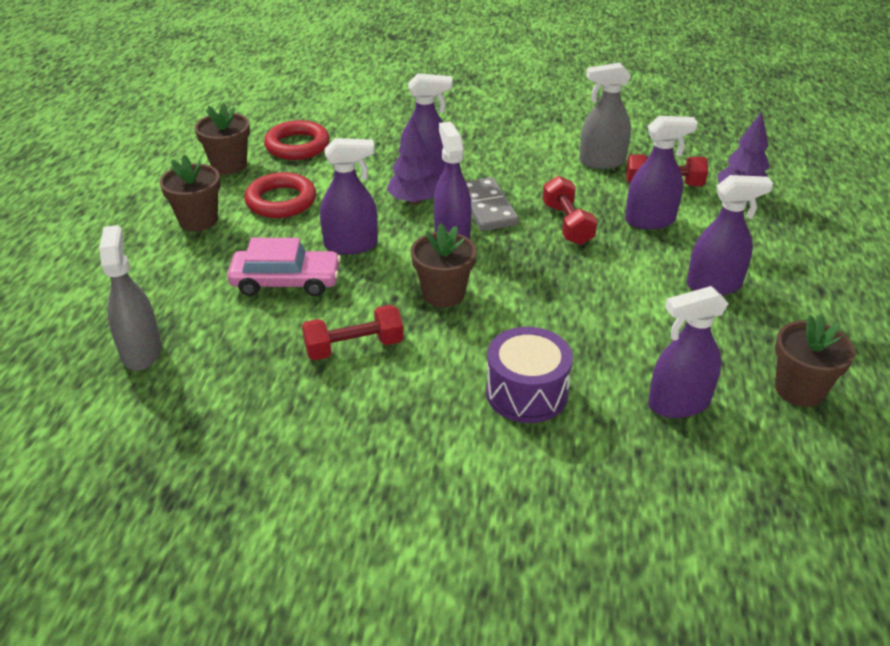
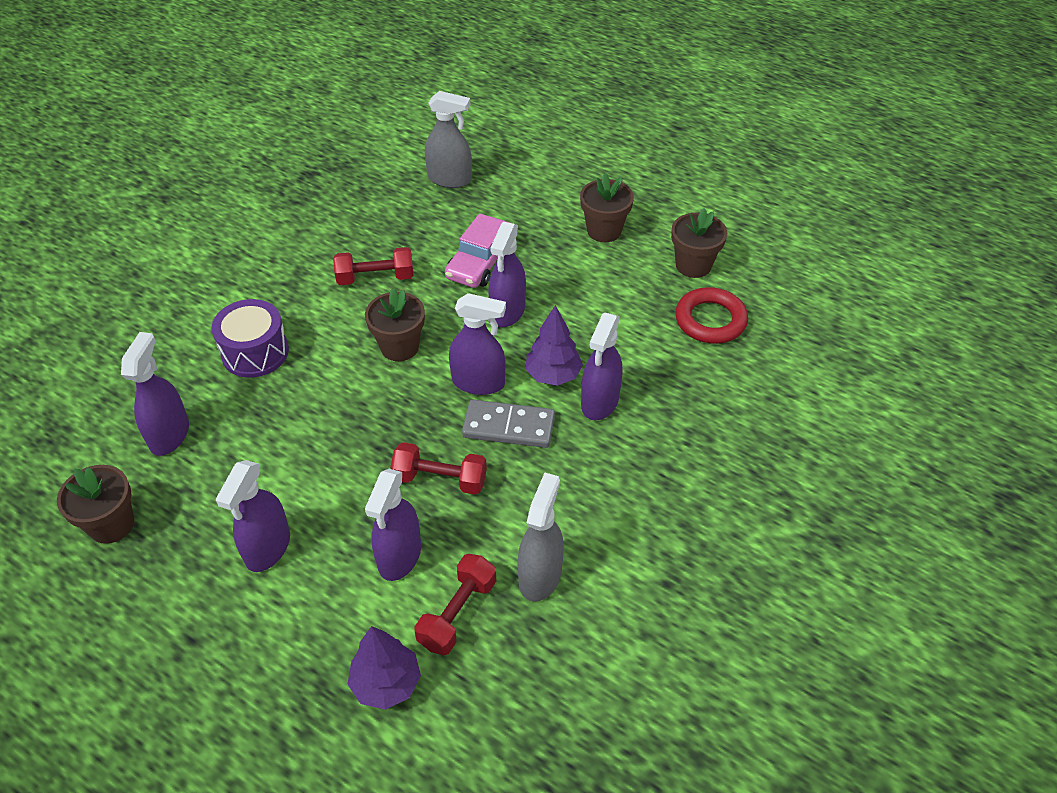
camera: 115 degrees right, 10 degrees up
red ring [244,172,316,218] -> none
red dumbbell [302,305,404,360] -> red dumbbell turned 75 degrees clockwise [333,247,413,285]

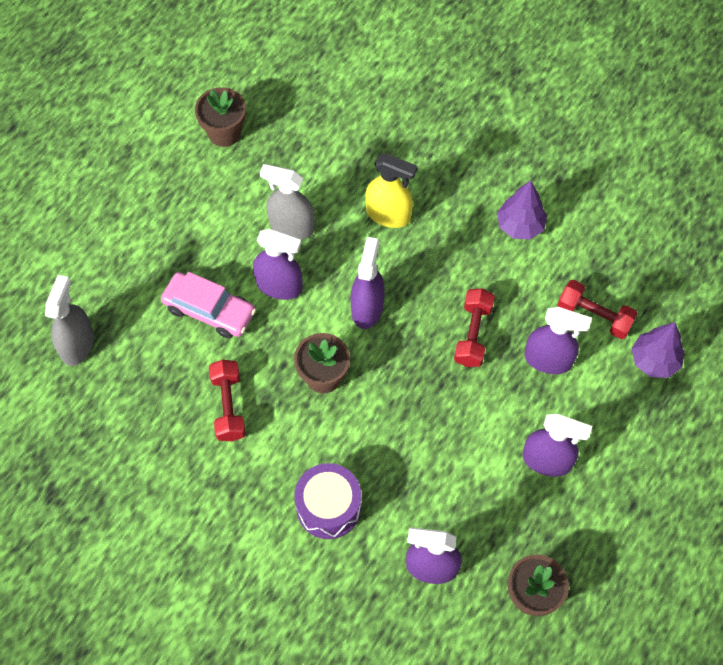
camera: 90 degrees left, 15 degrees up
grey domino [462,400,555,448] -> none
grey spray bottle [517,473,564,602] -> grey spray bottle moved to [260,164,315,239]
purple tree [525,305,583,386] -> purple tree moved to [497,181,547,240]
brown flower pot [580,173,634,242] -> none
purple spray bottle [581,313,622,420] -> yellow spray bottle [365,154,418,228]
red ring [675,287,748,344] -> none

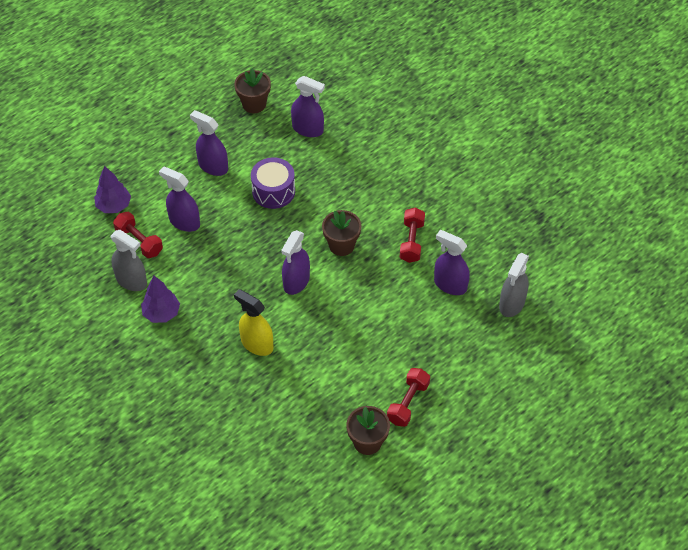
camera: 165 degrees left, 10 degrees down
pink car [161,272,256,339] -> none
purple spray bottle [253,229,302,300] -> purple spray bottle moved to [434,230,470,295]
grey spray bottle [260,164,315,239] -> grey spray bottle moved to [110,230,147,291]
purple drum [294,463,361,539] -> purple drum moved to [251,157,295,209]
red dumbbell [454,288,495,367] -> red dumbbell moved to [387,368,430,427]

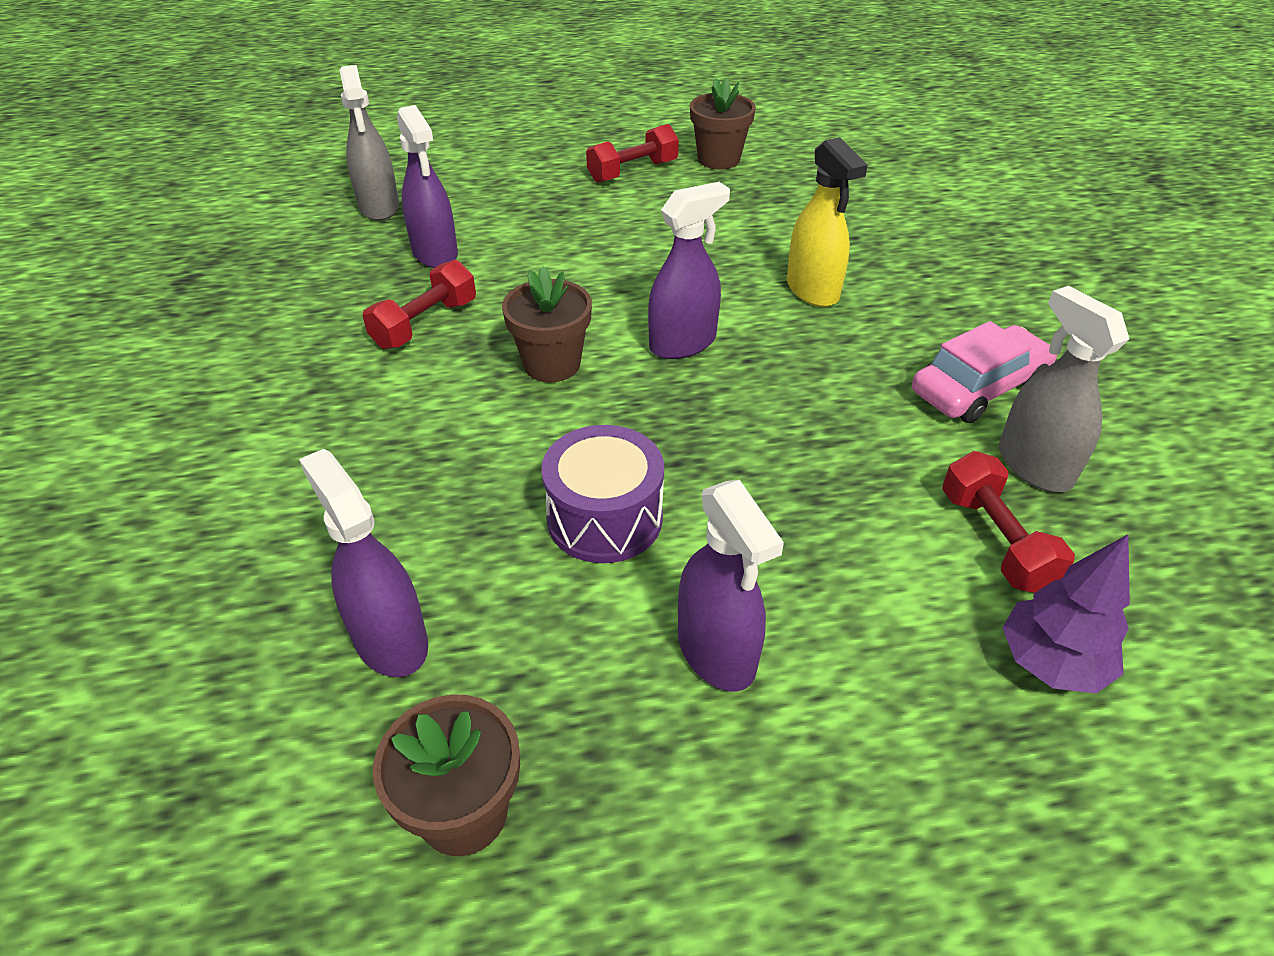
camera: 150 degrees left, 10 degrees down
purple tree [141,276,180,323] -> pink car [912,321,1057,423]
purple spray bottle [159,166,200,232] -> none
grey spray bottle [499,253,529,317] -> grey spray bottle turned 105 degrees clockwise [340,65,399,221]

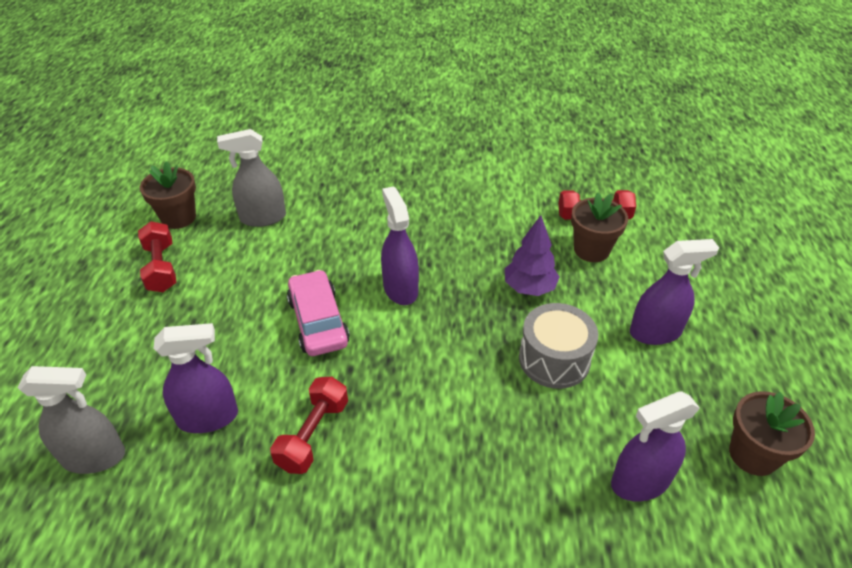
camera: 75 degrees left, 0 degrees up
red dumbbell [362,260,476,349] -> red dumbbell turned 60 degrees clockwise [270,377,348,474]
brown flower pot [502,266,592,382] -> brown flower pot moved to [571,193,628,262]
purple drum [541,425,664,563] -> grey drum [519,303,598,389]
yellow spray bottle [787,137,868,307] -> none
pink car [912,321,1057,423] -> pink car moved to [287,270,350,356]
grey spray bottle [999,286,1129,492] -> grey spray bottle moved to [217,129,286,227]
purple tree [1002,534,1130,693] -> purple tree moved to [505,215,559,296]

